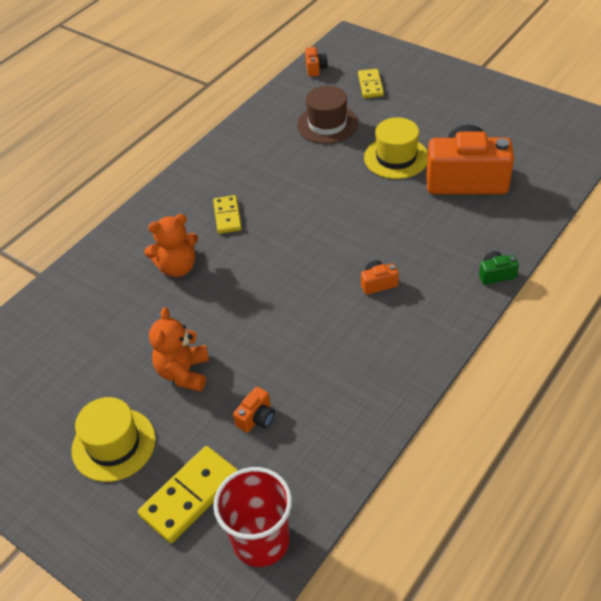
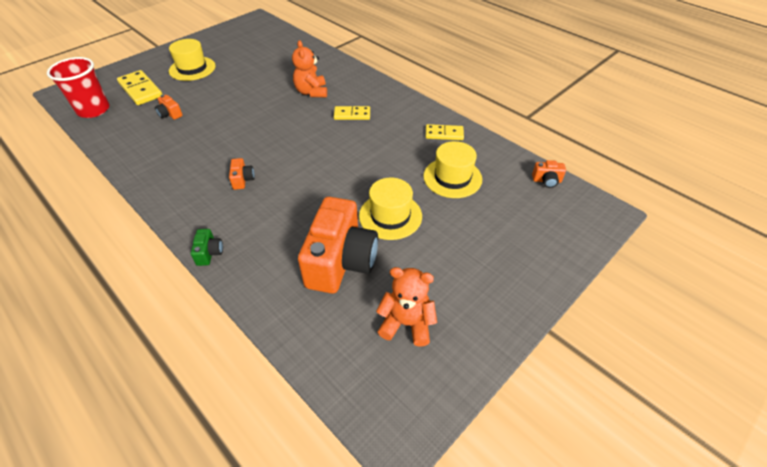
camera: 95 degrees right, 0 degrees up
orange teddy bear [149,307,209,392] -> orange teddy bear moved to [376,267,437,347]
brown hat [297,86,358,144] -> yellow hat [423,141,482,198]
yellow domino [358,69,384,98] -> yellow domino moved to [426,124,464,140]

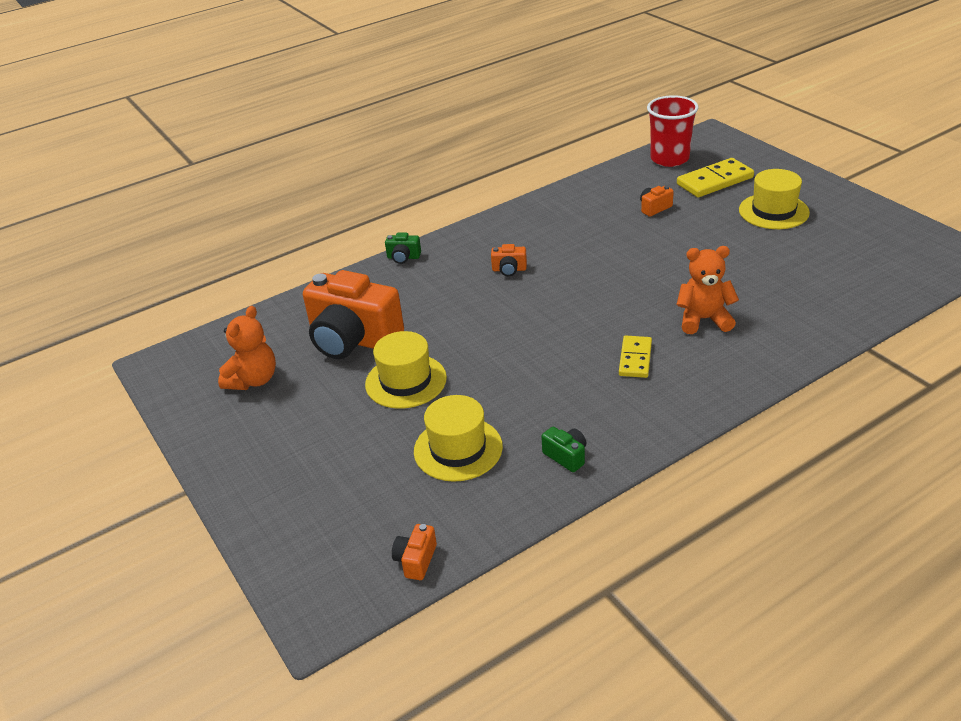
camera: 105 degrees right, 10 degrees down
yellow domino [426,124,464,140] -> green camera [541,427,586,472]

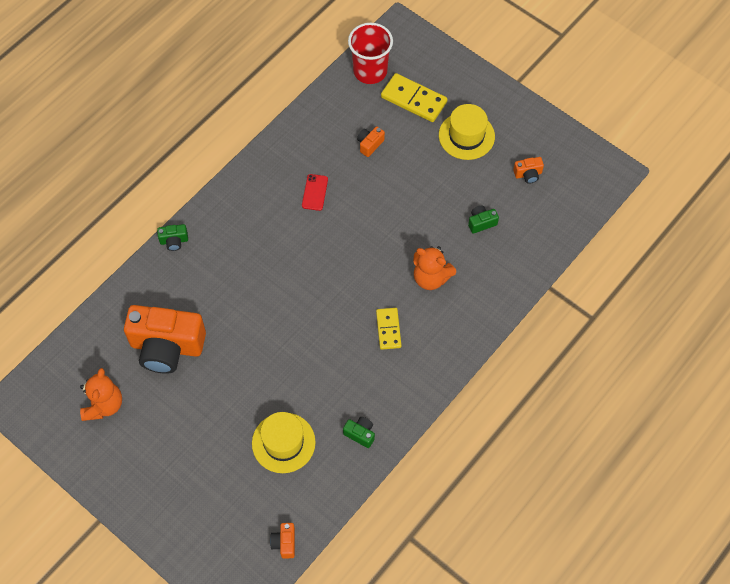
camera: 20 degrees left, 25 degrees up
yellow hat [365,331,447,409] -> none
orange camera [491,244,527,276] -> orange camera moved to [513,157,544,184]
orange teddy bear [676,246,739,334] -> orange teddy bear turned 135 degrees counterclockwise [413,246,456,290]
yellow domino [677,158,754,197] -> yellow domino turned 75 degrees clockwise [381,73,448,122]
none -> red phone [302,174,328,211]
none -> green camera [468,205,499,234]

